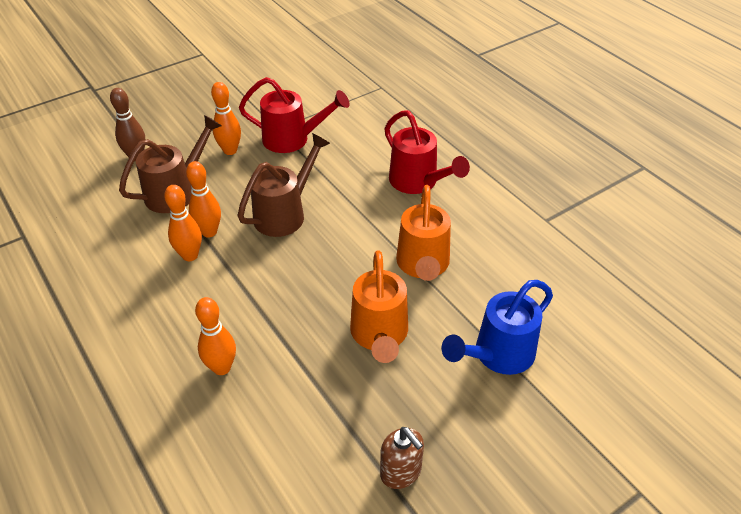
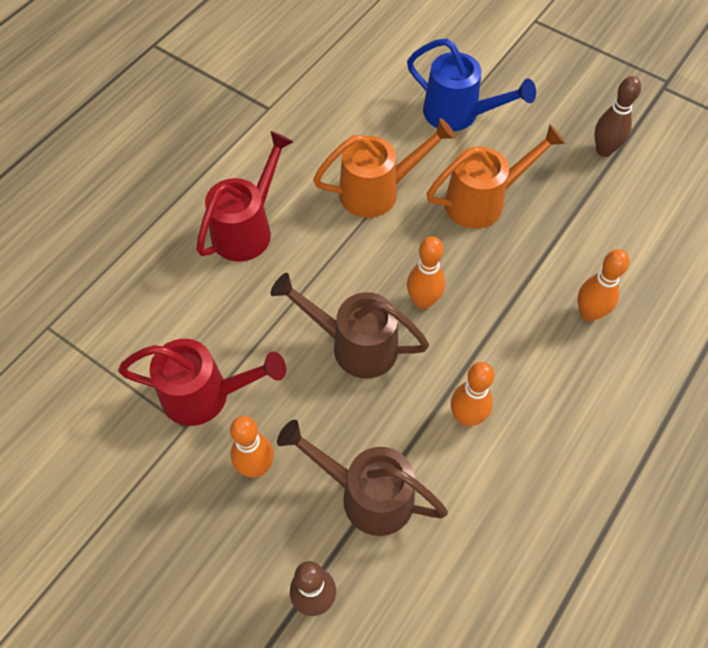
camera: 110 degrees left, 15 degrees up
orange bowling pin [186,161,221,238] -> orange bowling pin moved to [407,236,445,309]
red watering can [239,77,350,153] -> red watering can turned 105 degrees clockwise [118,339,286,426]
brown soap dispenser [380,427,424,489] -> brown bowling pin [594,76,641,157]

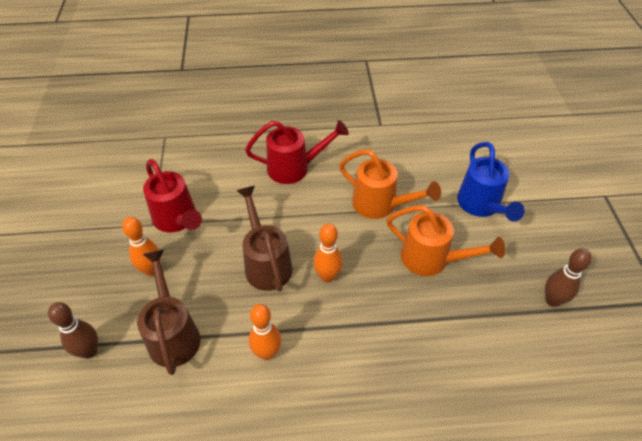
camera: 50 degrees right, 10 degrees down
orange bowling pin [578,249,629,322] -> none

